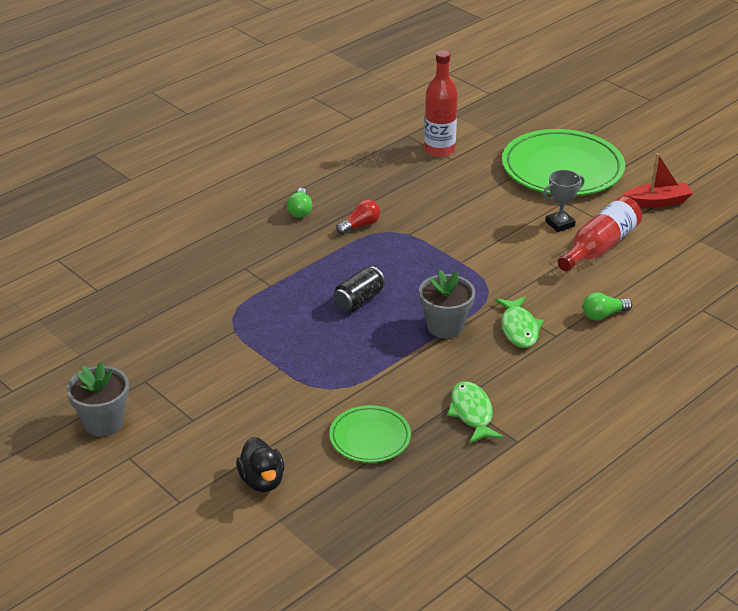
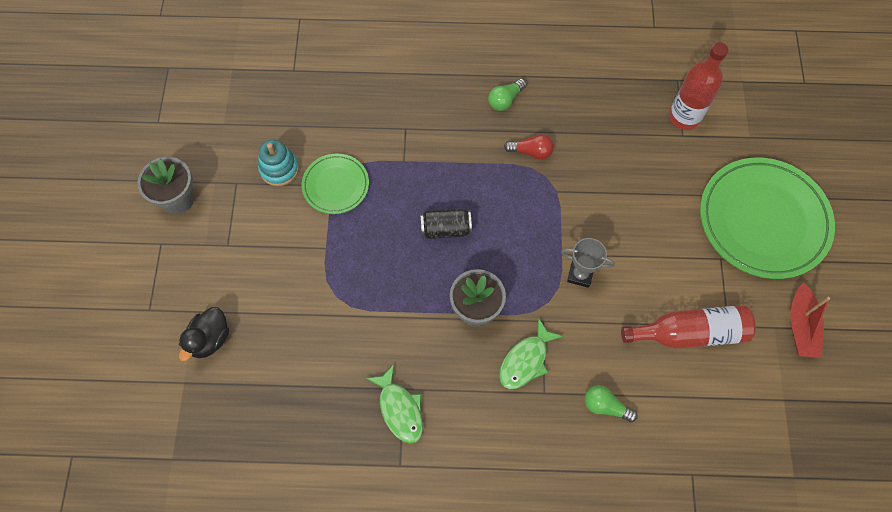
camera: 45 degrees right, 30 degrees up
green plate [329,405,411,463] -> green plate moved to [302,154,369,214]
green fish [447,381,503,443] -> green fish turned 120 degrees clockwise [366,364,423,444]
grey trophy [543,170,585,232] -> grey trophy moved to [561,238,615,288]
red boat [623,153,693,208] -> red boat turned 60 degrees clockwise [791,283,830,358]
none -> turquoise stacking toy [258,140,299,186]

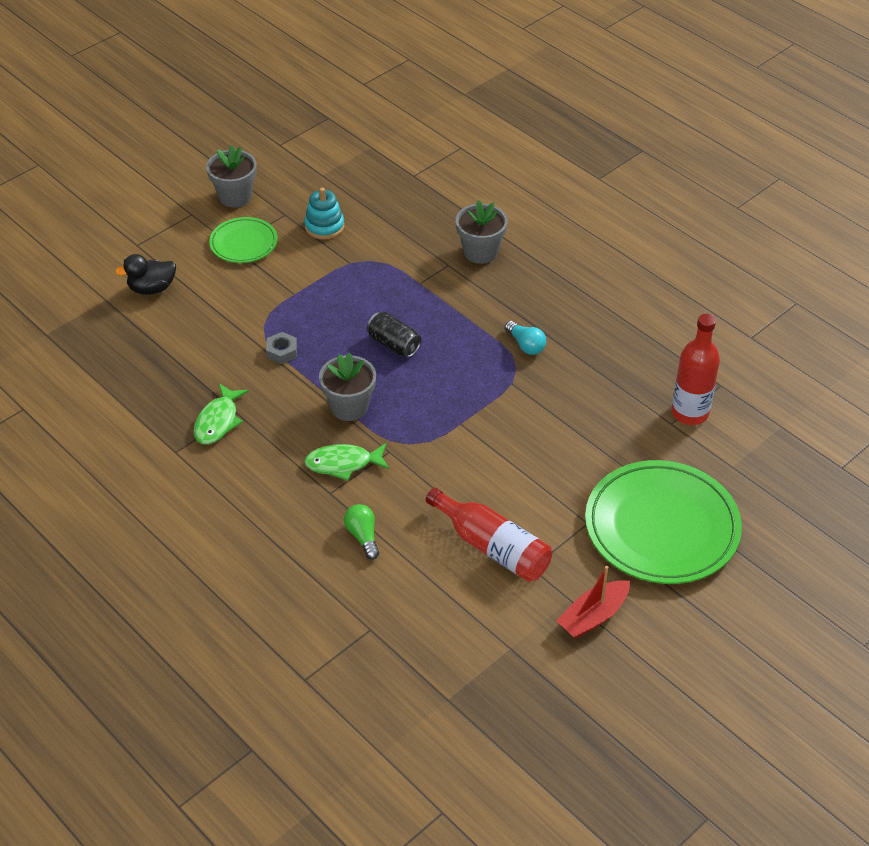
camera: 45 degrees right, 20 degrees down
green plate [302,154,369,214] -> green plate moved to [209,217,278,263]
green light bulb [488,78,527,111] -> none
red light bulb [504,134,554,160] -> turquoise light bulb [505,321,546,355]
grey trophy [561,238,615,288] -> none
none -> grey nut [266,332,297,364]
none -> grey flower pot [456,200,508,264]

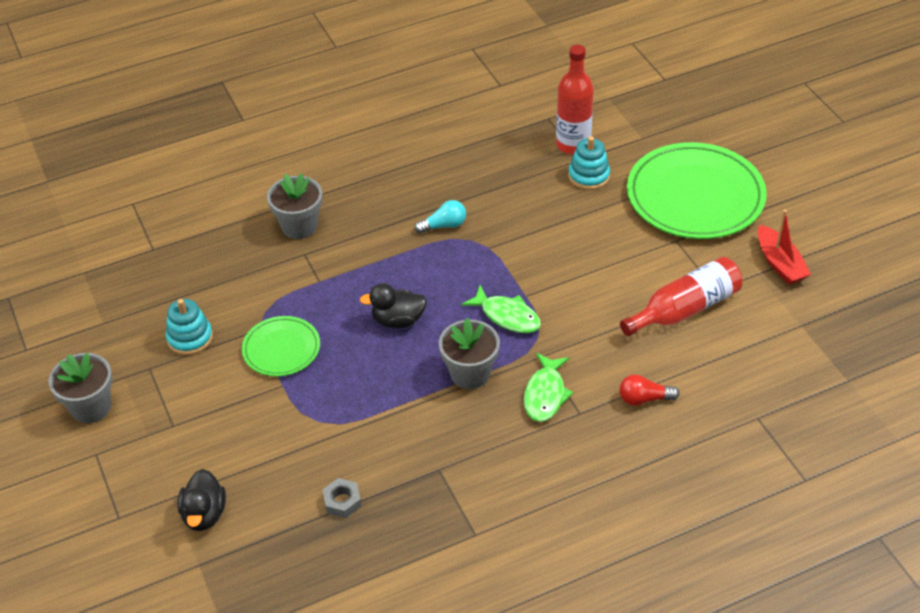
camera: 70 degrees left, 0 degrees up
green fish [194,383,249,444] -> green fish moved to [461,285,541,333]
green plate [209,217,278,263] -> green plate moved to [242,316,320,377]
grey nut [266,332,297,364] -> grey nut moved to [323,478,361,518]
green light bulb [344,504,379,560] -> red light bulb [619,374,679,406]
black can [367,312,422,358] -> black duck [360,283,427,328]
none -> turquoise stacking toy [568,136,610,190]

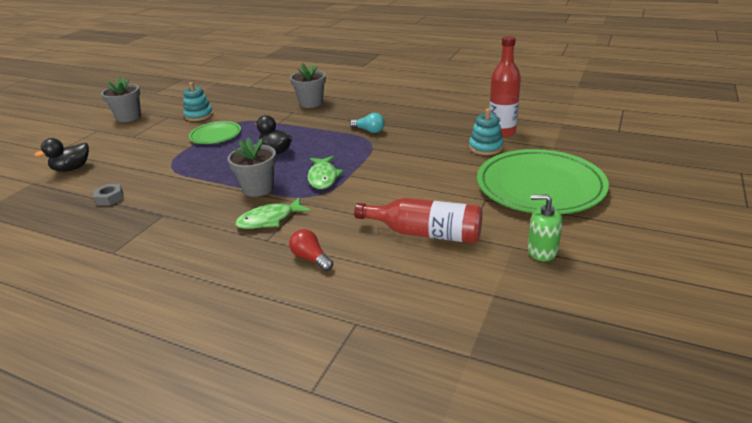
camera: 50 degrees right, 15 degrees down
red boat [758,210,811,285] -> green soap dispenser [528,194,563,261]

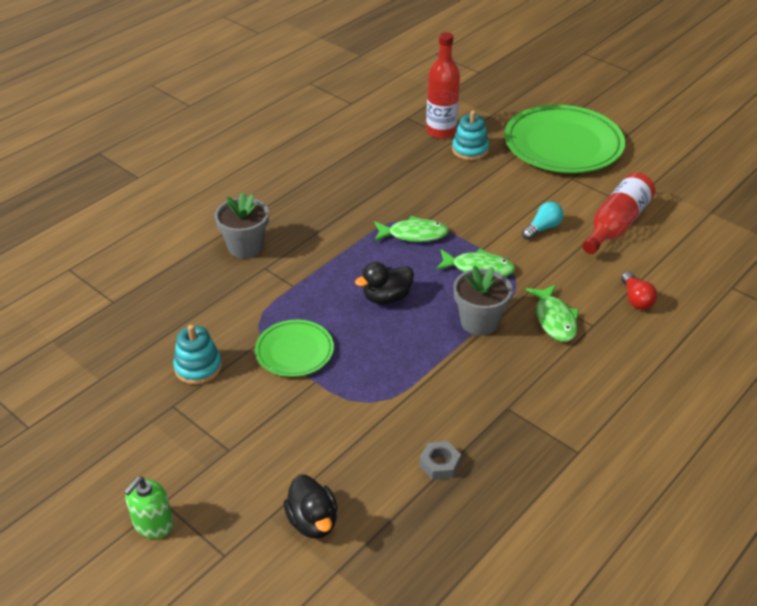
camera: 75 degrees left, 10 degrees up
grey flower pot [101,77,141,122] -> none
red light bulb [289,229,333,271] -> red light bulb turned 75 degrees counterclockwise [621,272,657,310]
turquoise light bulb [350,113,385,133] -> turquoise light bulb moved to [522,202,564,240]
green soap dispenser [528,194,563,261] -> green soap dispenser moved to [124,477,174,539]
none -> green fish [374,216,449,242]

